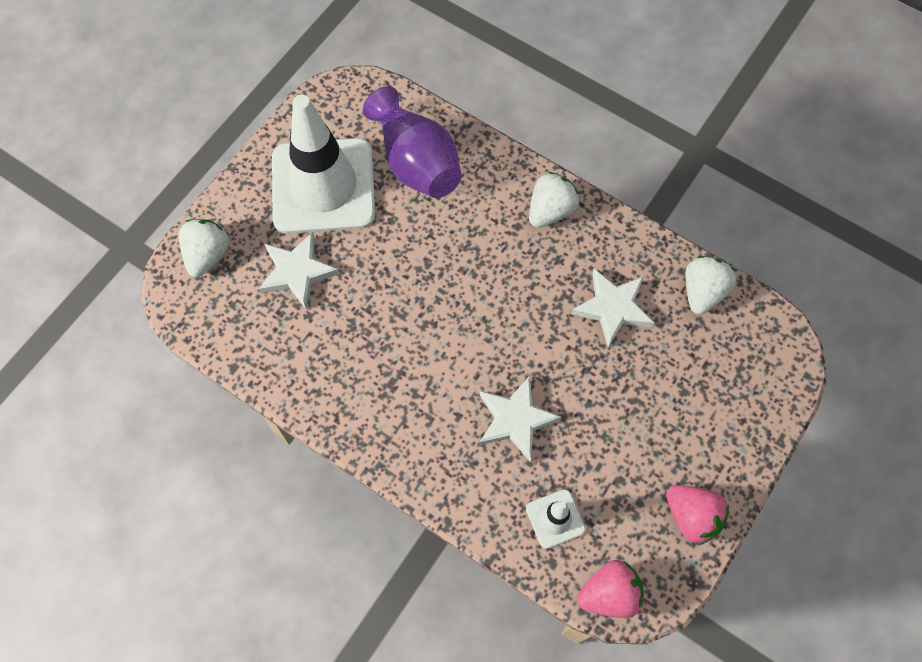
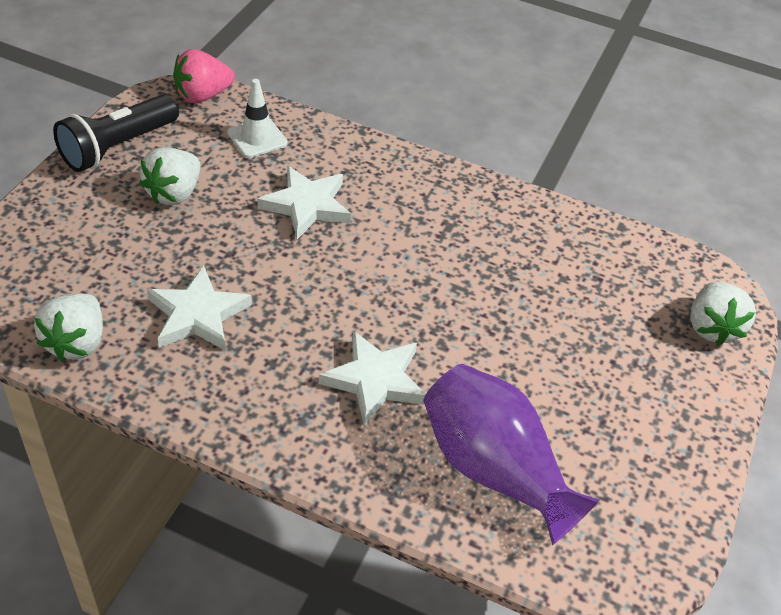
camera: 165 degrees right, 20 degrees down
white star [258,232,339,309] -> white star moved to [319,331,426,426]
white traffic cone [272,95,375,234] -> none
white strawberry [529,172,580,228] -> white strawberry moved to [139,147,200,205]
pink strawberry [666,485,729,545] -> black flashlight [53,94,179,172]

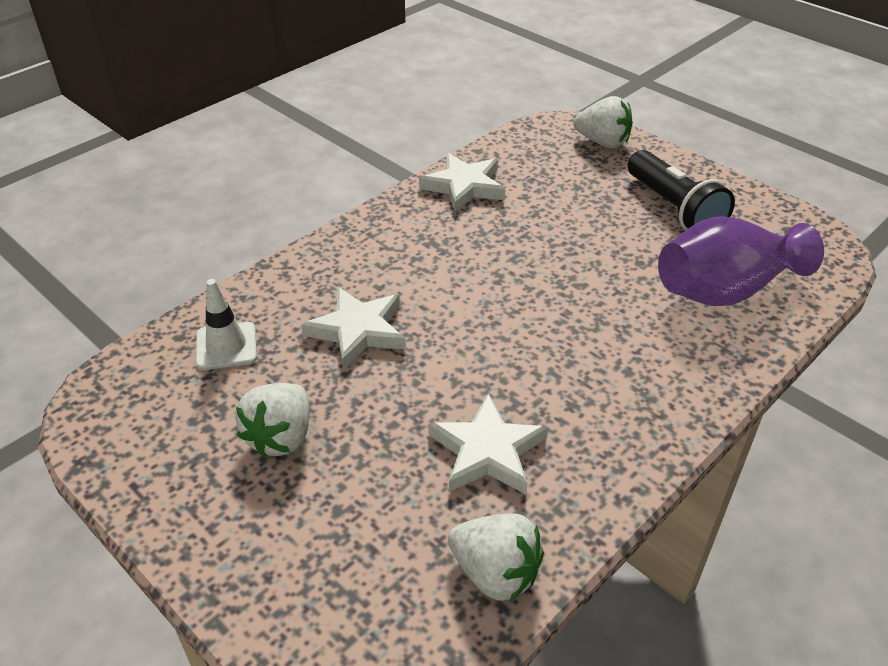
camera: 65 degrees left, 5 degrees down
black flashlight [53,94,179,172] -> black flashlight moved to [628,150,735,230]
white strawberry [139,147,200,205] -> white strawberry turned 60 degrees clockwise [236,383,310,458]
pink strawberry [173,49,235,104] -> none
white star [319,331,426,426] -> white star moved to [419,153,506,212]

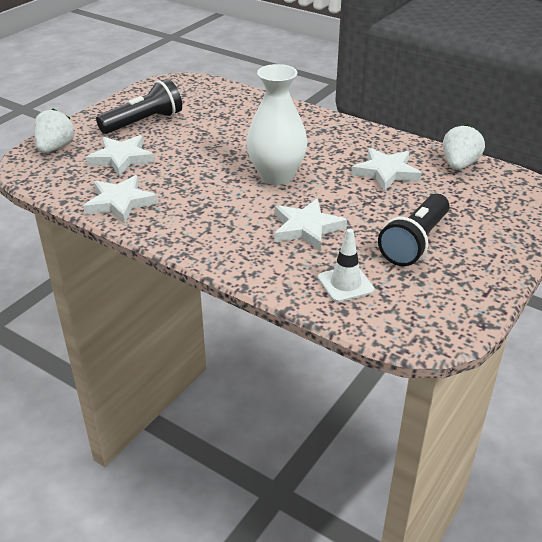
camera: 100 degrees left, 5 degrees down
white strawberry [236,383,310,458] -> black flashlight [378,194,449,266]
purple vase [658,216,824,306] -> none
none -> white star [86,135,155,177]
none -> white vase [246,64,308,185]

